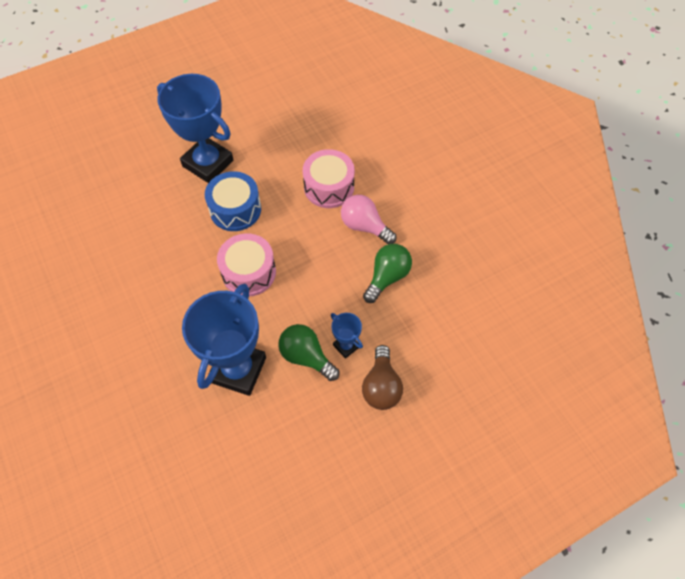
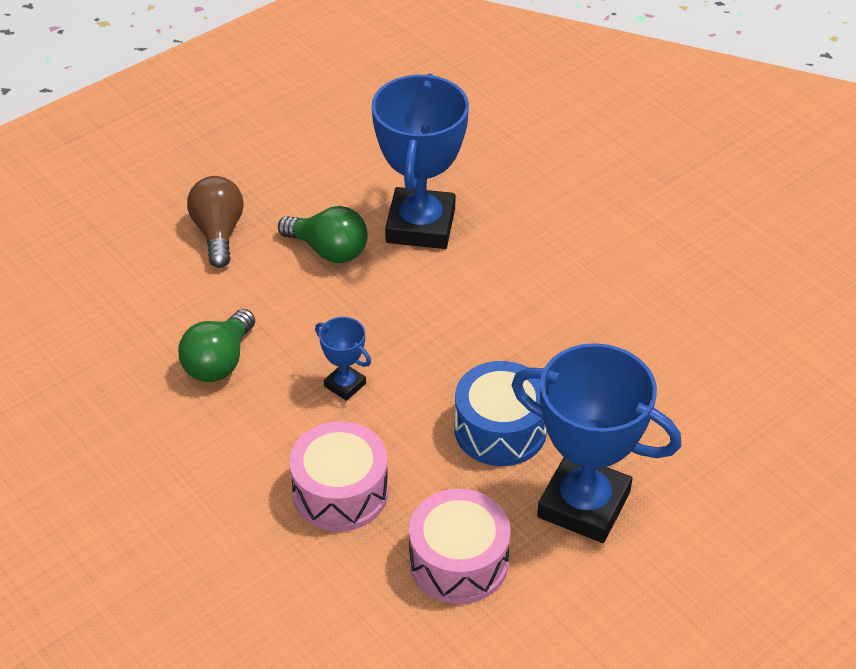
camera: 170 degrees right, 15 degrees down
pink drum [217,233,276,297] -> pink drum moved to [409,489,510,604]
blue trophy [331,313,363,359] -> blue trophy moved to [315,317,371,401]
pink light bulb [341,195,396,244] -> none

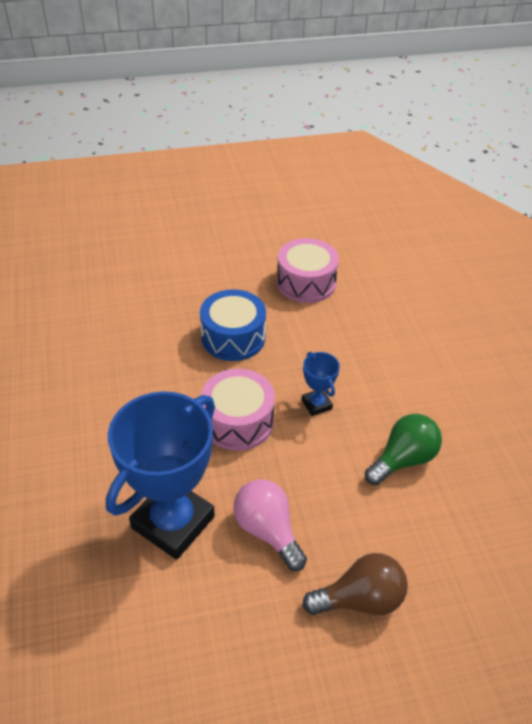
camera: 155 degrees left, 0 degrees up
brown light bulb [187,176,244,268] -> brown light bulb turned 120 degrees counterclockwise [302,553,408,615]
green light bulb [278,206,368,263] -> pink light bulb [234,479,307,571]
pink drum [289,421,388,531] -> pink drum moved to [201,369,275,451]
blue trophy [512,343,681,543] -> none

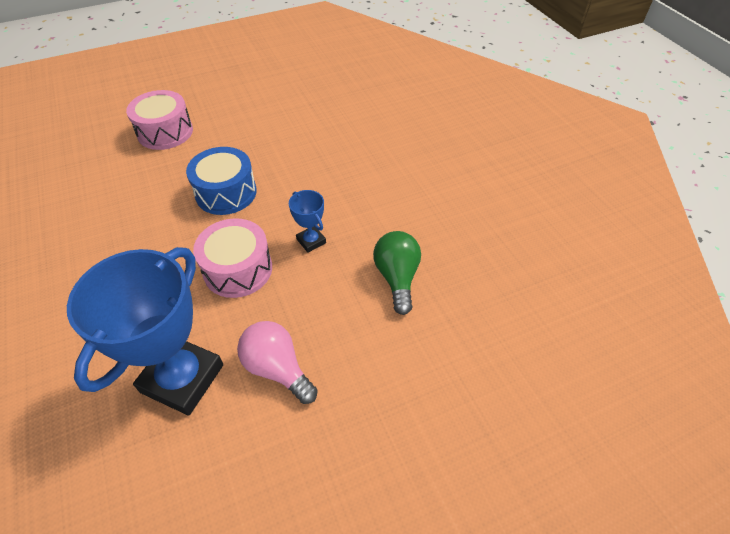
camera: 10 degrees left, 5 degrees up
pink drum [277,238,339,303] -> pink drum moved to [126,90,193,150]
brown light bulb [302,553,408,615] -> none
green light bulb [365,414,442,485] -> green light bulb turned 45 degrees counterclockwise [373,231,421,315]

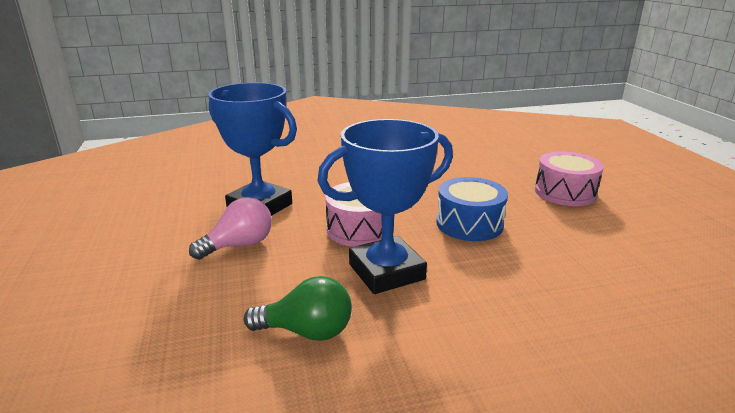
camera: 100 degrees right, 25 degrees down
blue trophy [289,190,326,253] -> blue trophy [317,119,453,294], size x2.23

